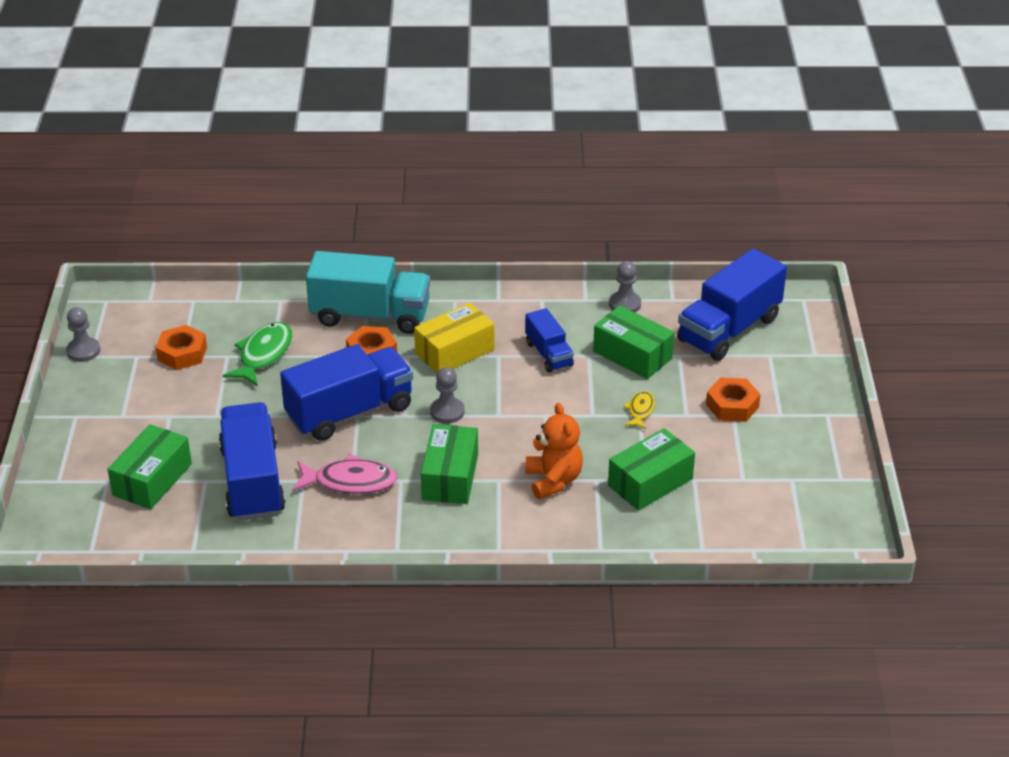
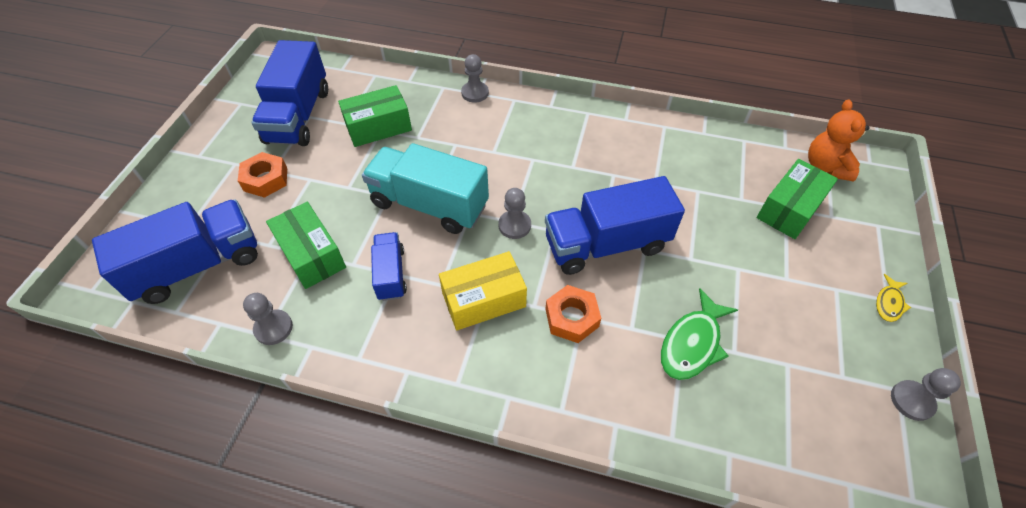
camera: 165 degrees left, 15 degrees up
orange nut [156,325,207,370] -> none
blue truck [219,402,285,521] -> blue truck moved to [252,40,328,146]
pink fish [292,454,398,494] -> none
turquoise truck [306,251,430,334] -> turquoise truck moved to [362,143,489,234]
green box [421,424,478,504] -> none
orange teddy bear [525,403,583,499] -> orange teddy bear moved to [808,99,869,182]
yellow fish [623,391,655,429] -> yellow fish moved to [876,274,911,322]
none -> grey pawn [461,54,489,103]

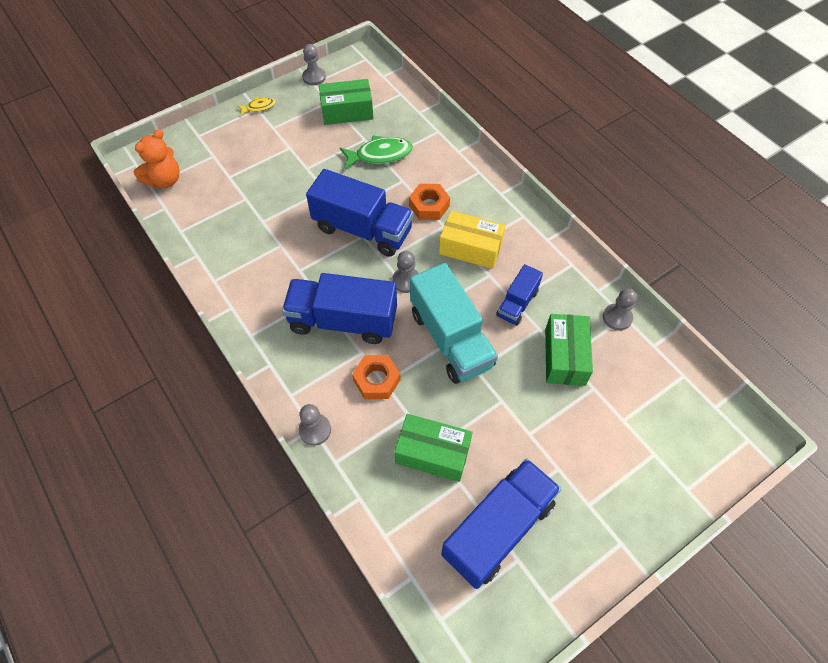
camera: 140 degrees left, 5 degrees up
blue truck [92,200,258,304] -> blue truck moved to [282,273,397,344]
orange nut [238,152,287,198] -> orange nut moved to [352,355,401,399]
green box [756,159,838,239] -> green box moved to [319,79,373,125]

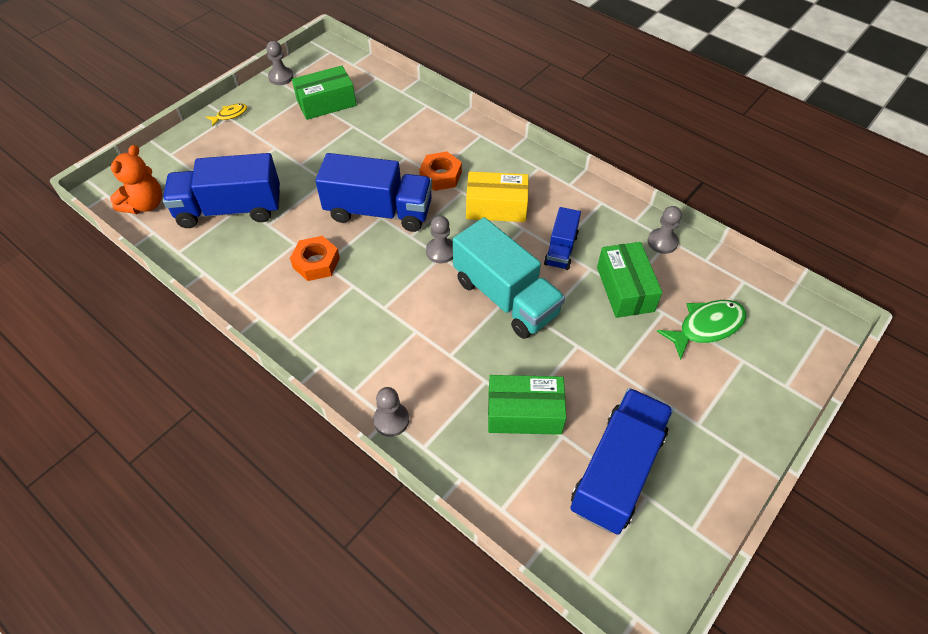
camera: 15 degrees left, 5 degrees down
blue truck [282,273,397,344] -> blue truck moved to [163,153,280,228]
green fish [340,135,413,170] -> green fish moved to [657,300,746,360]
orange nut [352,355,401,399] -> orange nut moved to [290,236,340,281]

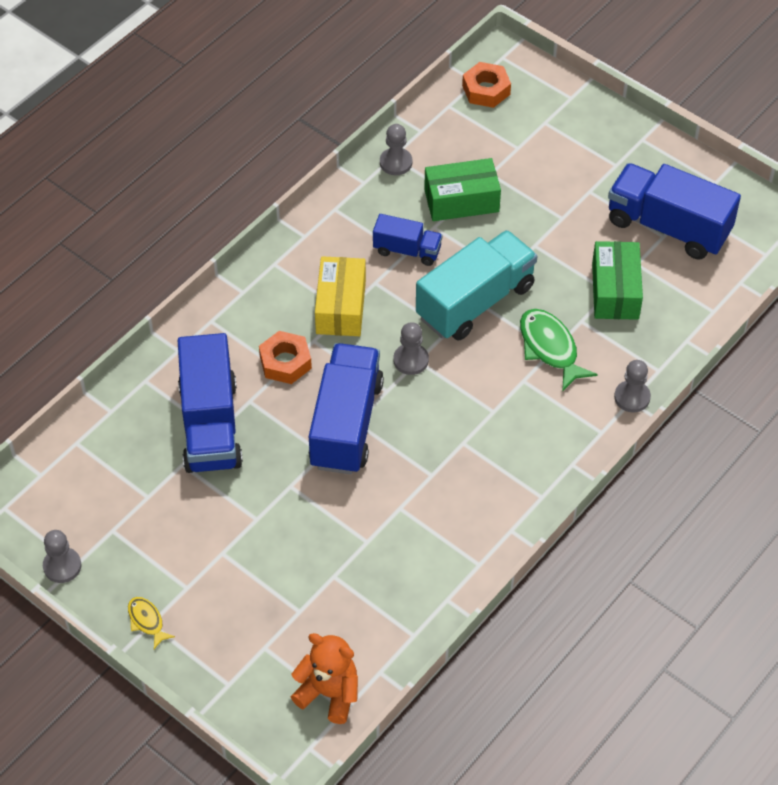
camera: 90 degrees left, 0 degrees up
blue truck [163,153,280,228] -> blue truck moved to [177,333,243,473]
orange nut [290,236,340,281] -> orange nut moved to [462,62,511,108]
green box [292,66,356,120] -> none
green fish [657,300,746,360] -> green fish moved to [520,309,598,392]

